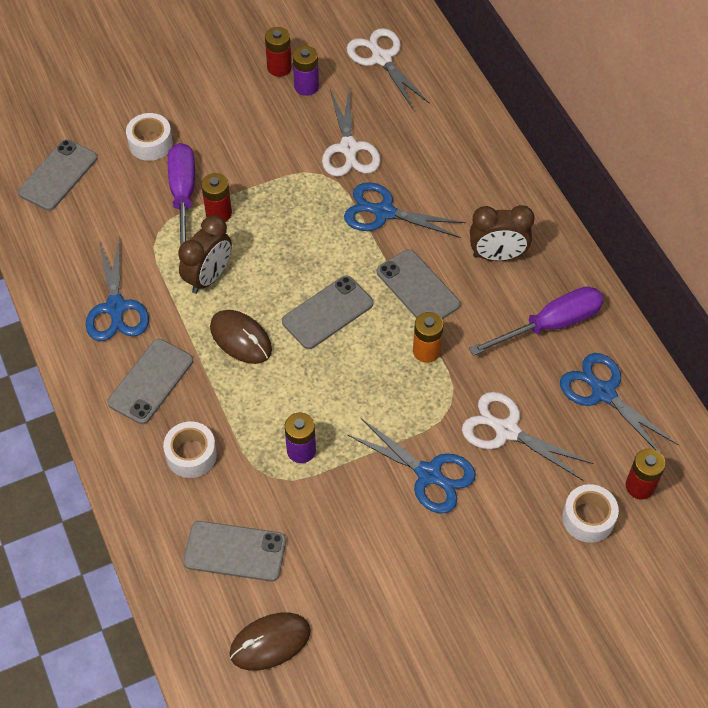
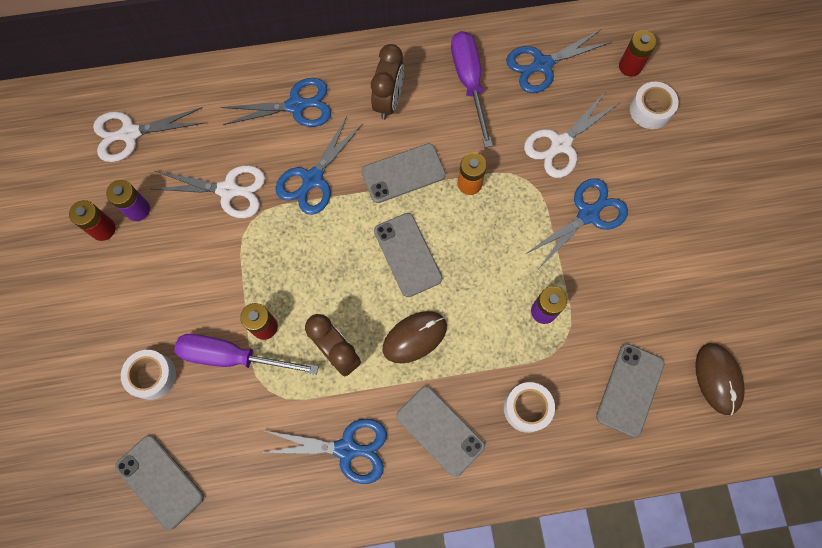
camera: 75 degrees left, 15 degrees up
none -> blue scissors [221,78,331,127]

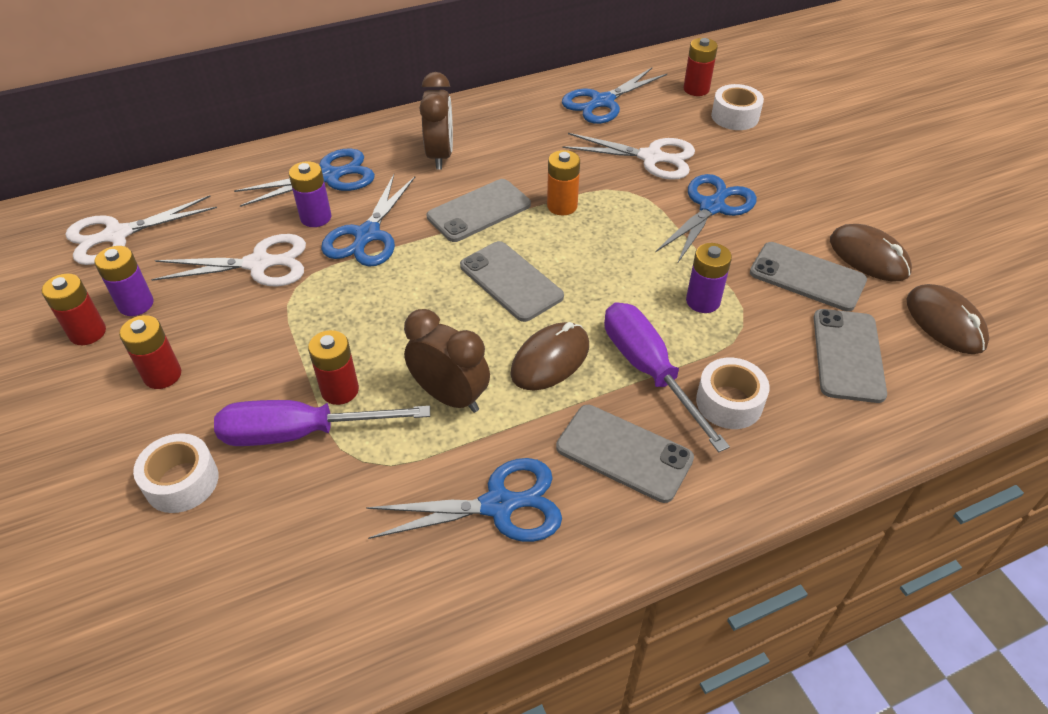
camera: 15 degrees left, 25 degrees down
grey phone [115,435,204,530] -> grey phone moved to [750,242,867,311]
purple screwdriver [451,31,493,148] -> purple screwdriver moved to [604,302,730,452]
white scissors [524,94,619,178] -> white scissors turned 105 degrees counterclockwise [562,133,695,180]
none -> red battery [119,315,181,389]
none -> purple battery [289,161,331,227]
none -> brown mouse [830,224,912,282]

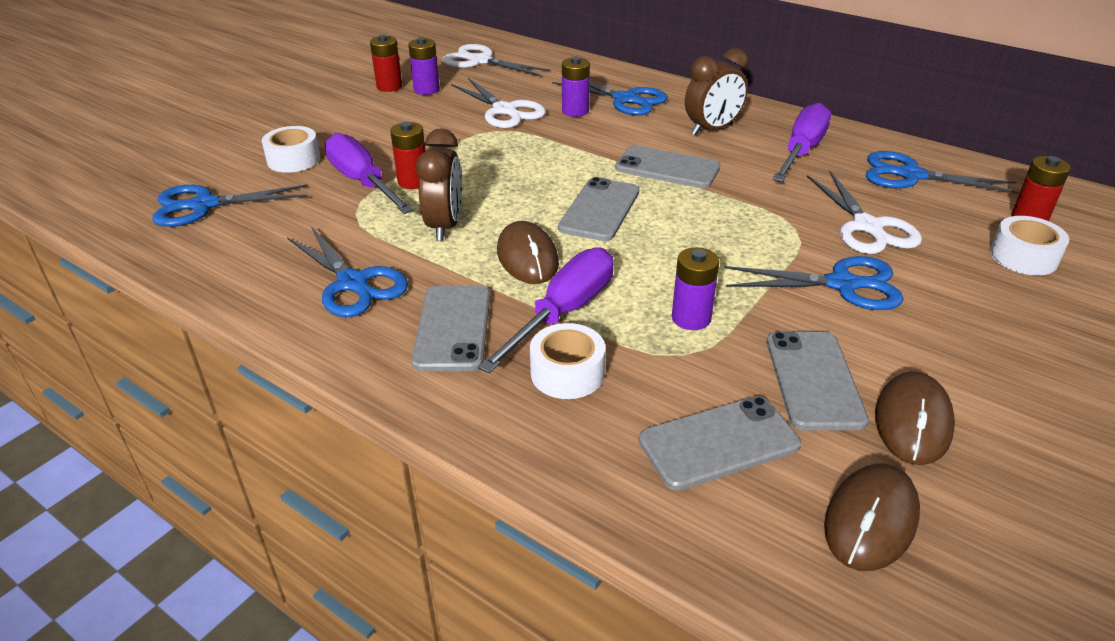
camera: 60 degrees right, 10 degrees down
red battery [119,315,181,389] -> none
blue scissors [321,174,415,267] -> blue scissors moved to [152,184,308,227]
brown mouse [510,322,589,391] -> brown mouse turned 60 degrees clockwise [497,221,559,284]
orange battery [547,150,580,215] -> none
none -> purple screwdriver [773,103,831,182]

